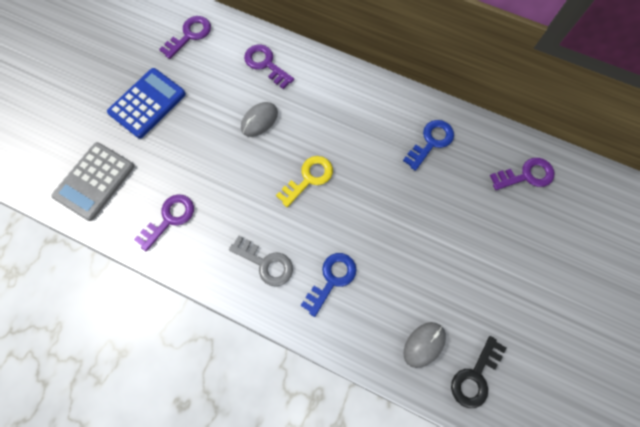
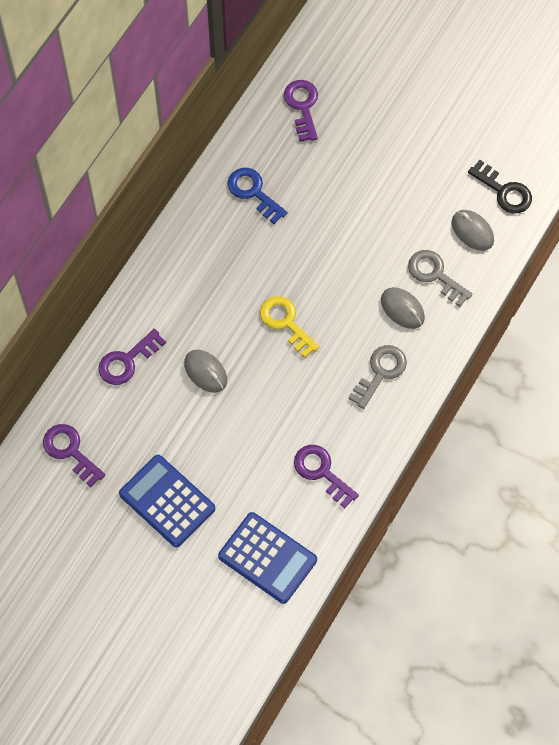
camera: 85 degrees left, 5 degrees down
grey calculator [52,142,135,221] -> blue calculator [218,512,317,604]
blue key [300,253,356,317] -> grey mouse [381,287,425,329]
none -> grey key [408,250,473,307]

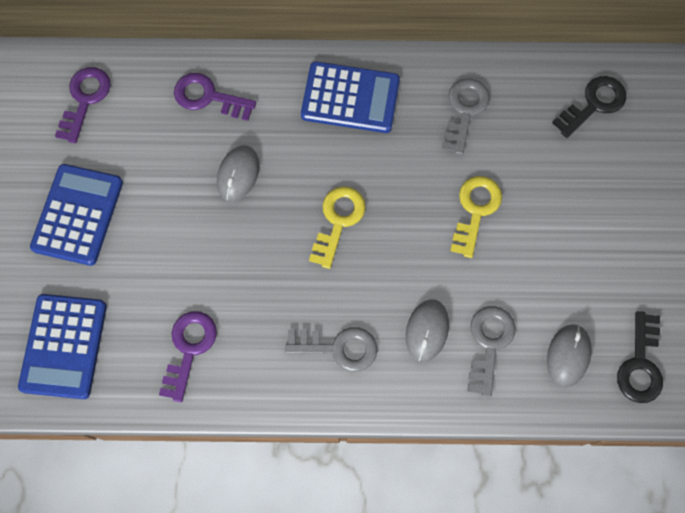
camera: 60 degrees right, 5 degrees up
blue key [228,168,288,224] -> grey key [442,78,490,155]
purple key [284,80,318,142] -> black key [552,76,626,138]
none -> blue calculator [301,61,400,133]
none -> yellow key [450,176,502,258]

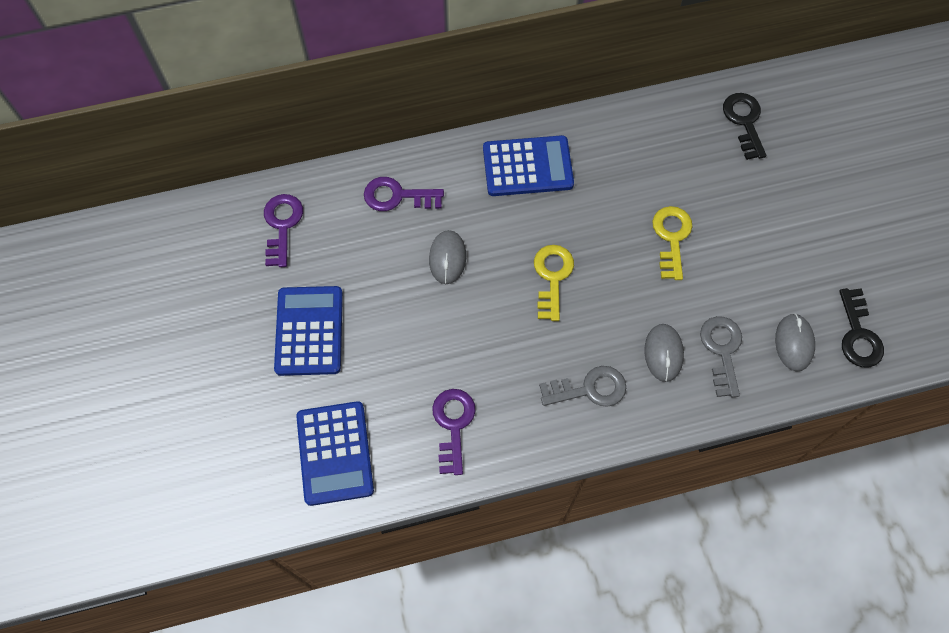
camera: 15 degrees left, 5 degrees down
grey key [442,78,490,155] -> none
black key [552,76,626,138] -> black key turned 45 degrees counterclockwise [723,93,766,160]

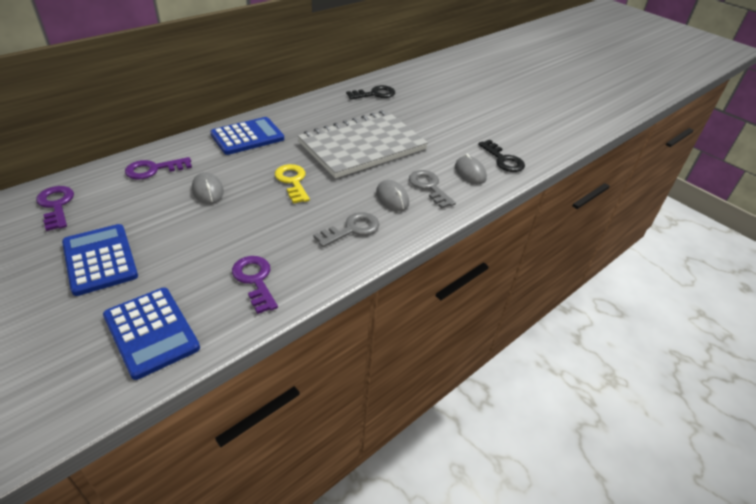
camera: 30 degrees left, 25 degrees down
yellow key [652,206,693,280] -> grey notebook [298,110,428,178]
black key [723,93,766,160] -> black key turned 105 degrees clockwise [346,85,395,99]

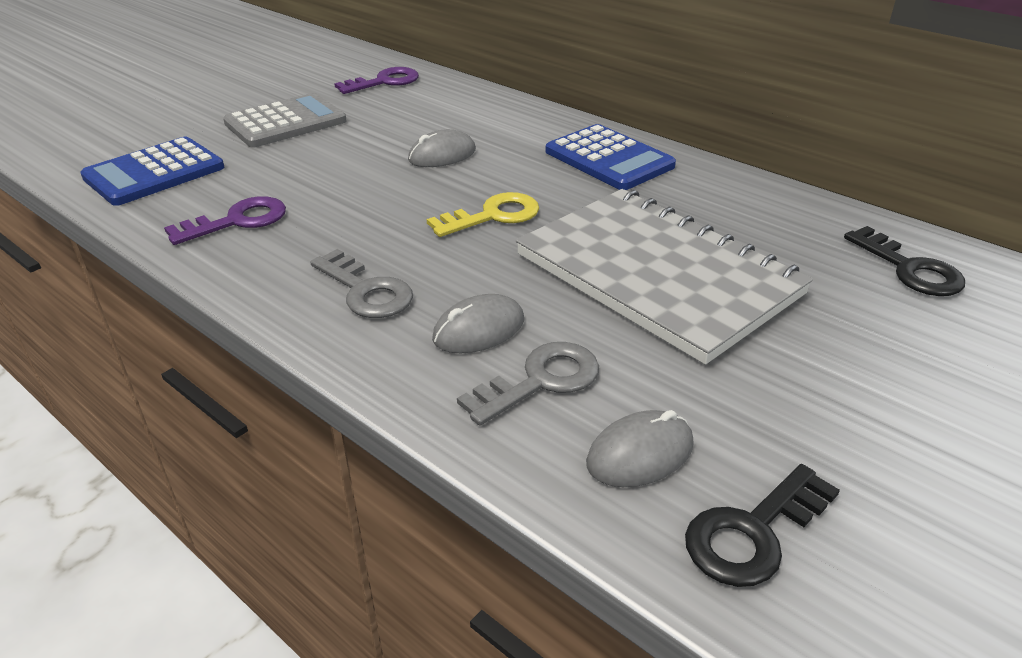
camera: 85 degrees right, 5 degrees down
blue calculator [62,224,138,296] -> grey calculator [223,93,347,147]
purple key [125,157,192,179] -> none

